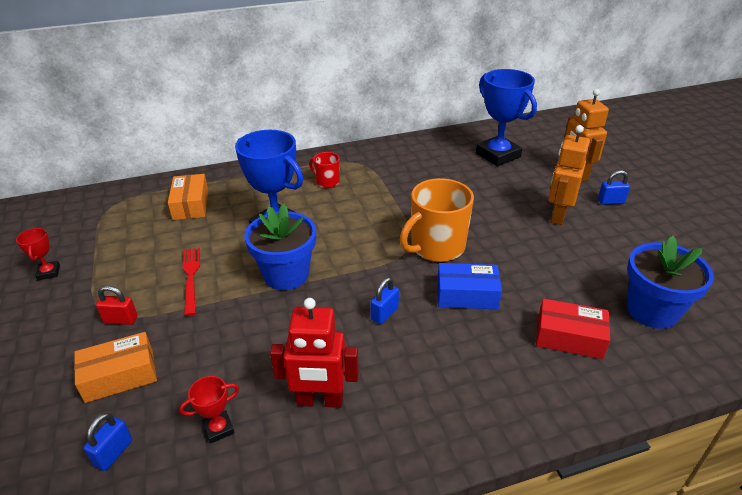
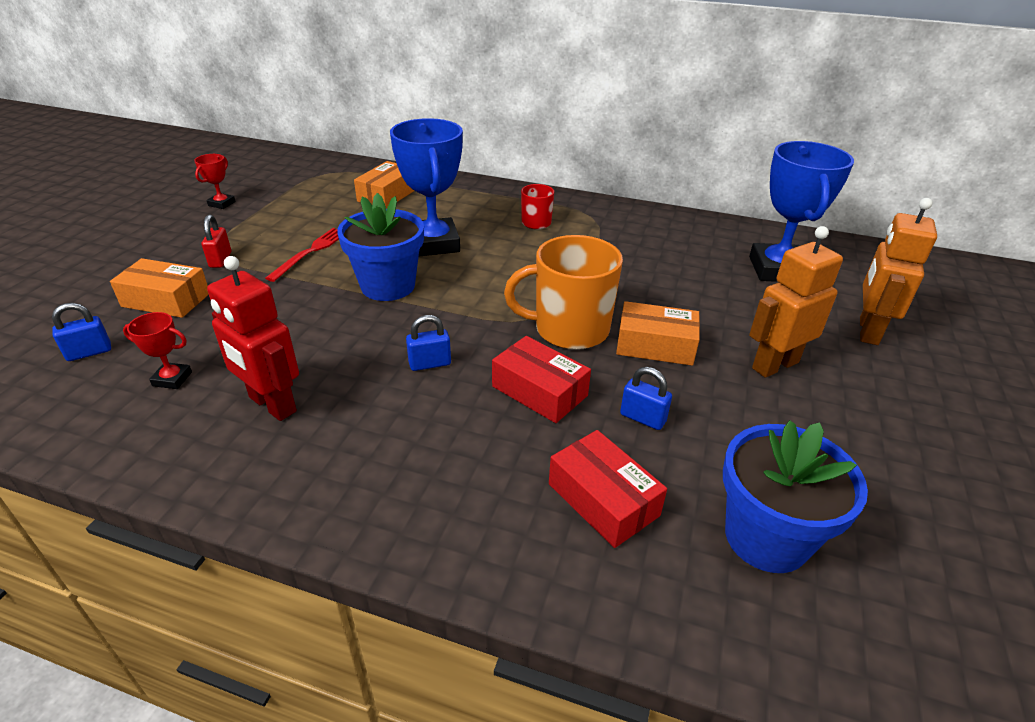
camera: 35 degrees right, 0 degrees up
red padlock [96,285,138,325] -> red padlock turned 45 degrees clockwise [202,215,231,268]
blue box [437,263,502,309] -> red box [492,336,591,423]
blue padlock [598,170,630,205] -> blue padlock moved to [620,367,672,430]
none -> orange box [616,301,700,366]

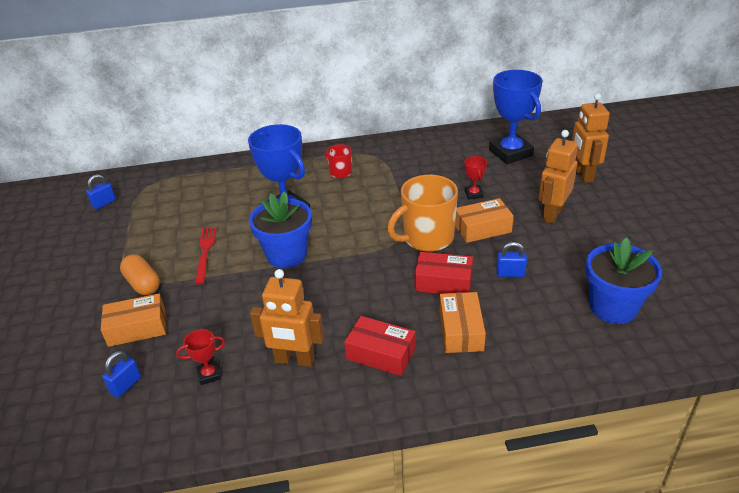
camera: 25 degrees left, 0 degrees up
red trophy [194,154,236,209] -> red trophy moved to [464,156,487,200]
red padlock [202,215,231,268] -> orange capsule [120,255,160,295]
red robot [207,256,299,421] -> orange robot [250,269,324,367]
orange box [354,161,414,209] -> orange box moved to [440,292,486,353]
blue padlock [406,315,451,371] -> blue padlock moved to [86,174,116,209]
red box [549,430,667,548] -> red box moved to [344,316,416,376]

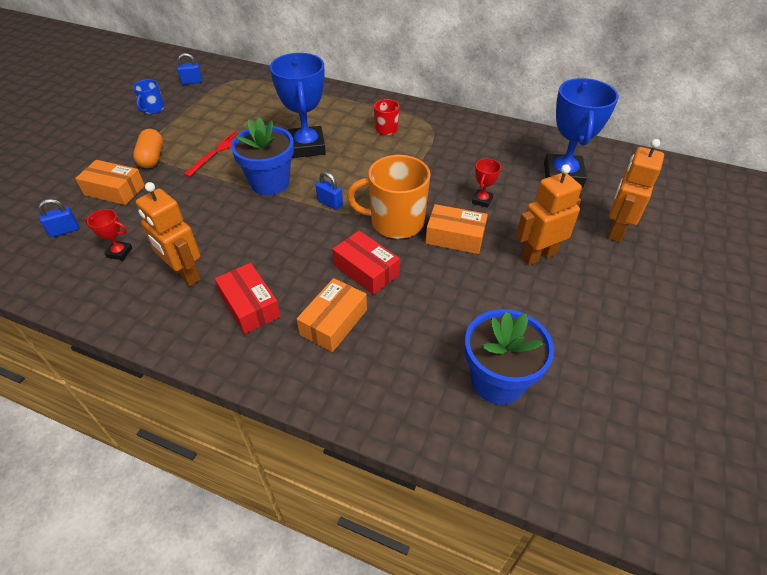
camera: 30 degrees right, 10 degrees up
blue padlock [496,242,527,277] -> blue padlock moved to [315,171,343,210]
none -> blue mug [133,79,164,114]

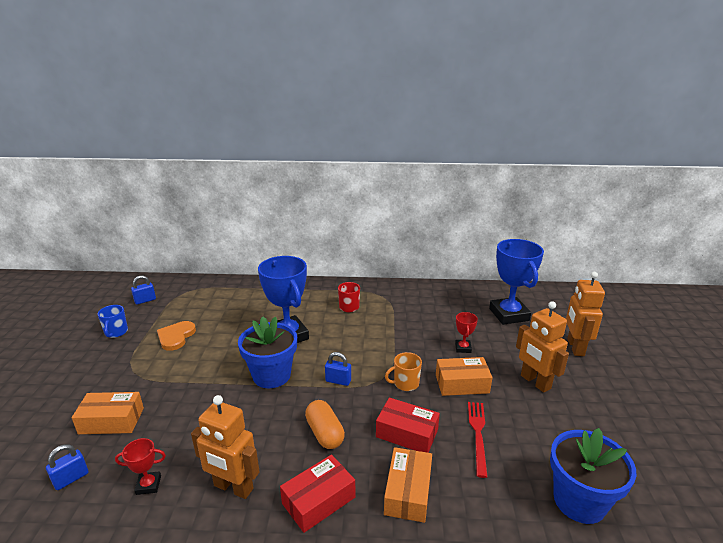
camera: 20 degrees left, 20 degrees down
orange capsule [133,129,163,168] -> orange capsule moved to [305,400,345,449]
red fork [183,131,239,177] -> red fork moved to [468,402,488,478]
red box [215,263,281,334] -> red box turned 75 degrees counterclockwise [280,455,355,533]
orange mug [347,155,431,239] -> orange mug [385,352,422,391], size x0.52
orange robot [516,164,582,265] -> orange robot turned 75 degrees counterclockwise [516,301,569,393]
none -> orange heart [157,321,196,351]

